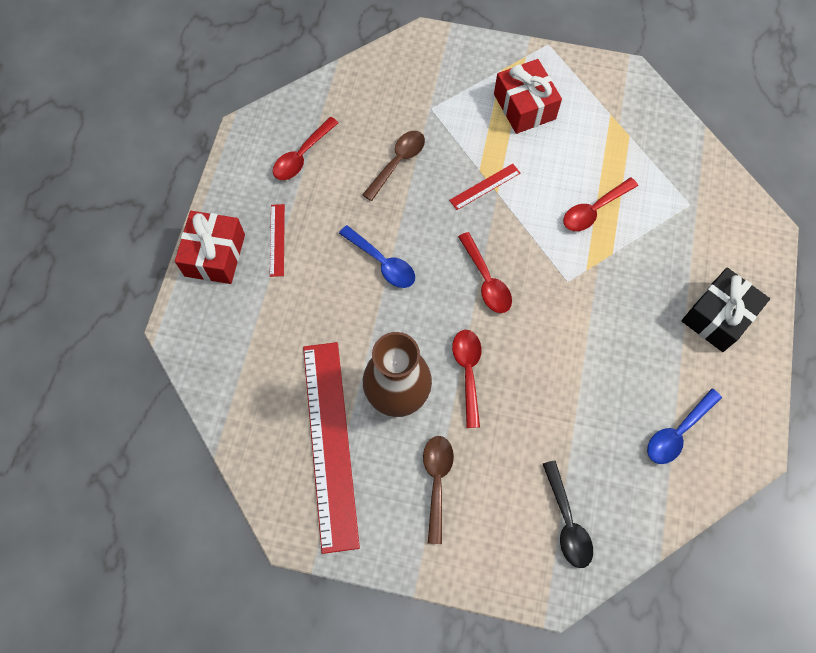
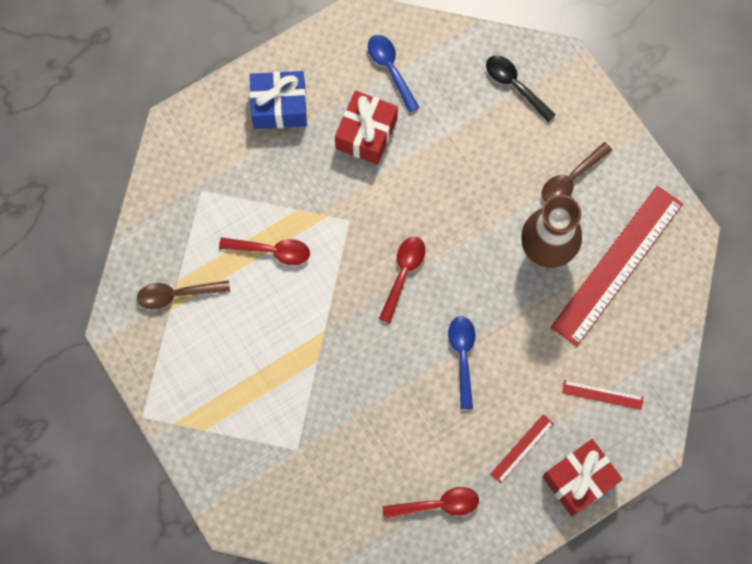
camera: 135 degrees left, 5 degrees up
brown spoon [363,131,425,201] -> brown spoon moved to [137,280,230,309]
red ruler [449,164,520,210] -> red ruler moved to [562,380,644,410]
red spoon [452,330,482,428] -> none
red gift [494,59,562,134] -> red gift moved to [335,90,398,165]
black spoon [543,460,593,568] -> black spoon turned 75 degrees counterclockwise [486,55,556,122]
blue spoon [647,389,722,464] -> blue spoon turned 120 degrees counterclockwise [368,35,420,113]
black gift [682,268,770,352] -> blue gift [250,71,307,129]

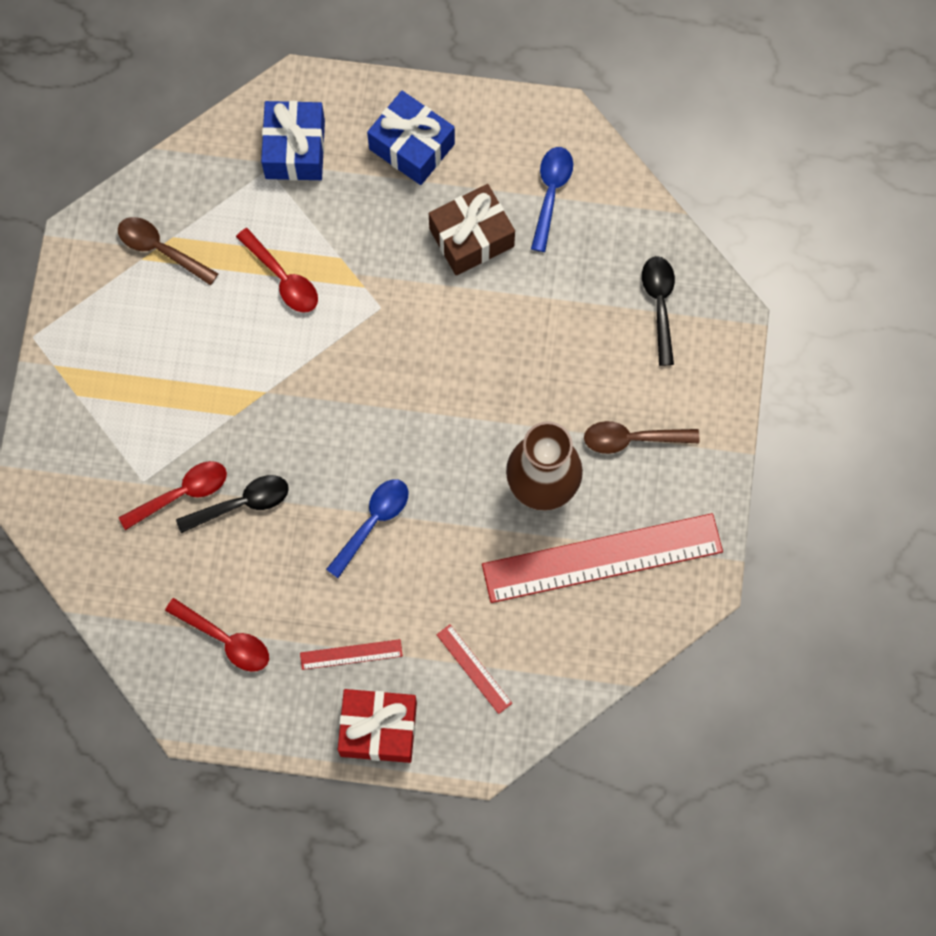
camera: 40 degrees right, 0 degrees up
red gift [335,90,398,165] -> brown gift [429,184,515,275]
red spoon [379,237,425,323] -> red spoon moved to [119,461,227,530]
none -> black spoon [176,475,289,533]
none -> blue gift [261,101,325,181]

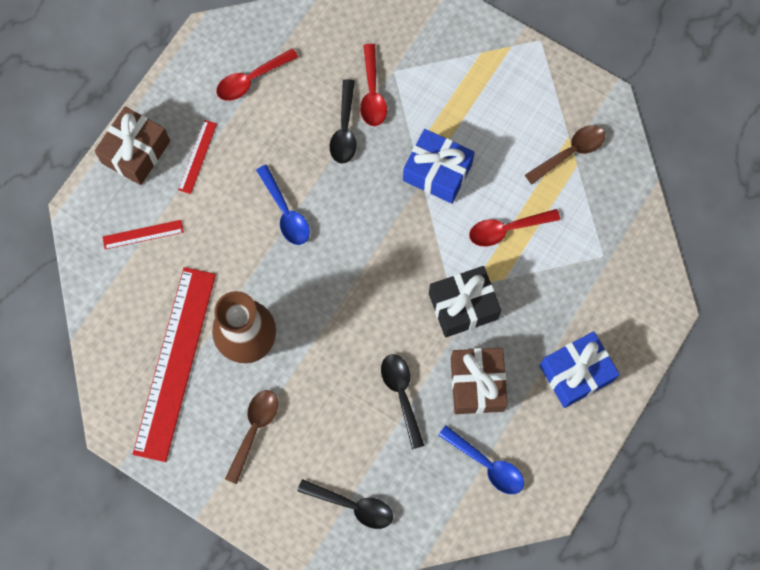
camera: 115 degrees right, 0 degrees up
blue gift [261,101,325,181] -> blue gift moved to [403,129,475,204]
red gift [338,689,417,763] -> brown gift [95,107,170,185]
none -> black spoon [381,354,424,449]
none -> black gift [429,266,501,337]

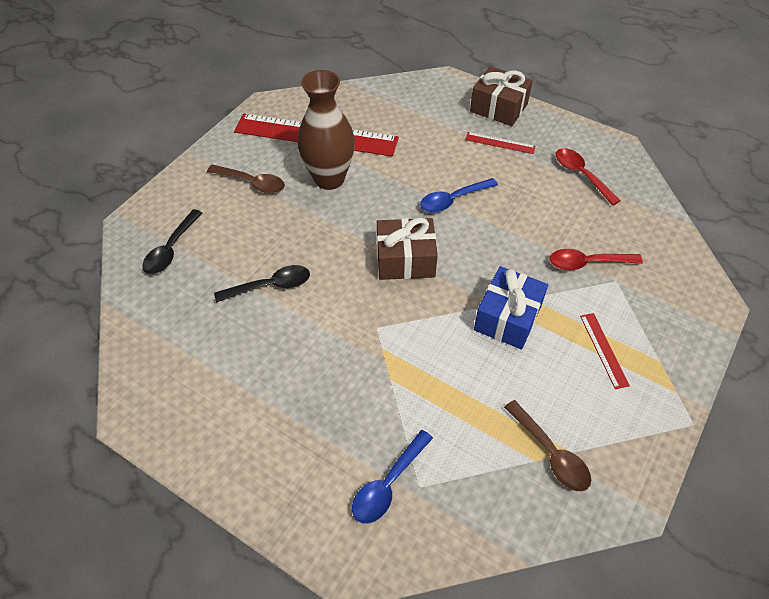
camera: 90 degrees right, 20 degrees down
red ruler [103,220,184,249] -> red ruler moved to [580,313,630,389]
black spoon [330,79,357,164] -> none
black gift [429,266,501,337] -> none
blue spoon [438,426,524,494] -> blue spoon moved to [352,430,433,524]
brown gift [451,348,508,414] -> brown gift moved to [377,218,438,280]
red spoon [469,209,560,247] -> none
blue gift [539,331,620,408] -> none

